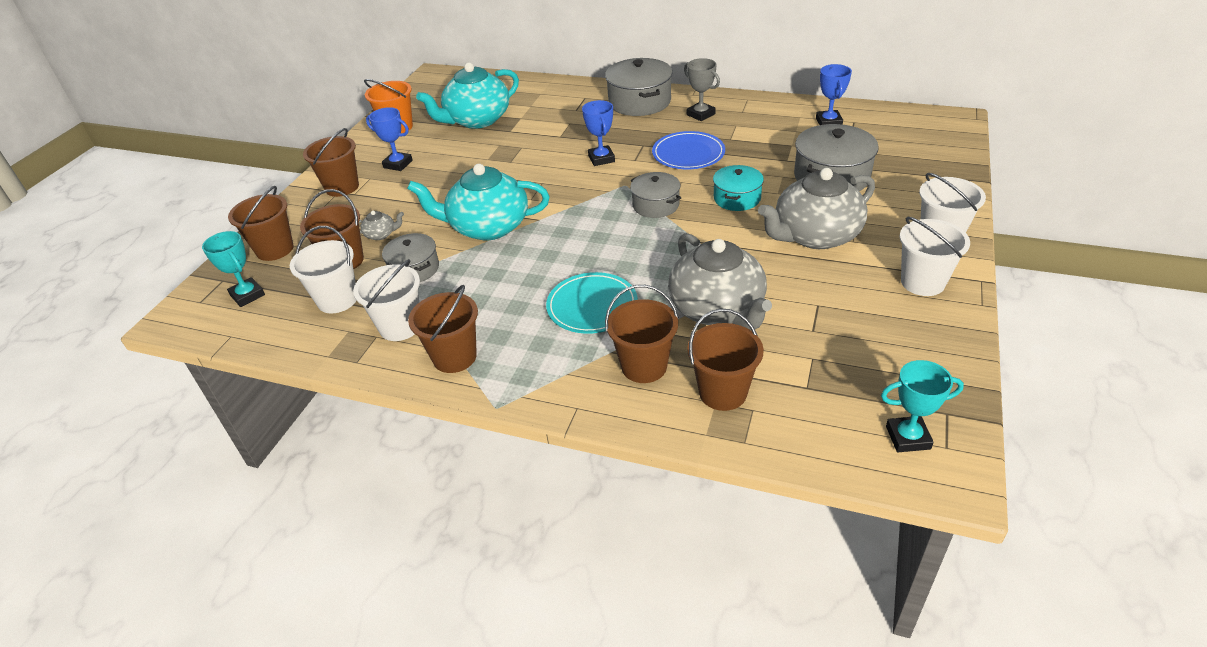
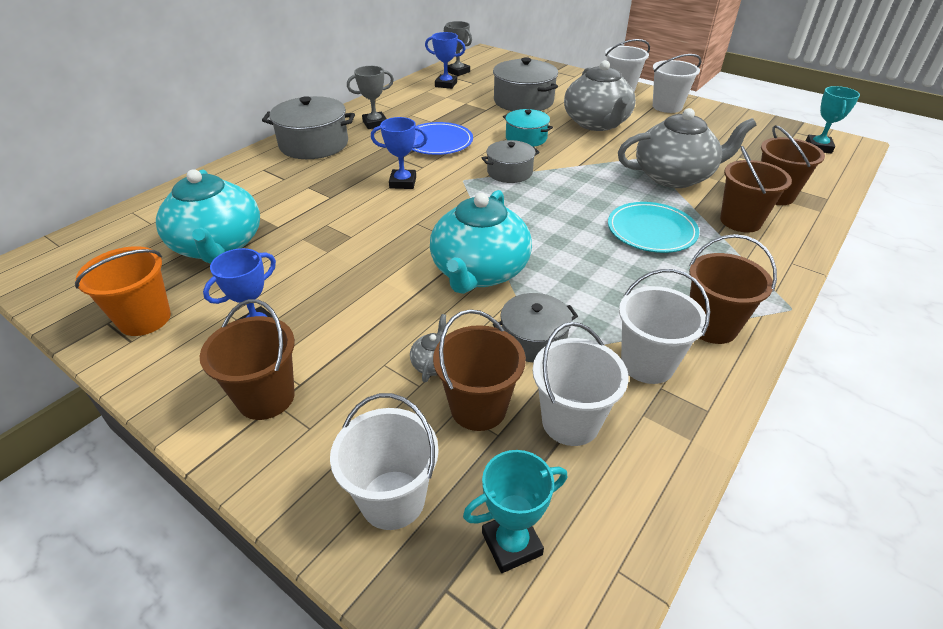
camera: 75 degrees left, 0 degrees up
brown bucket [228,186,294,261] -> white bucket [330,393,439,530]
none -> grey trophy [444,21,472,76]

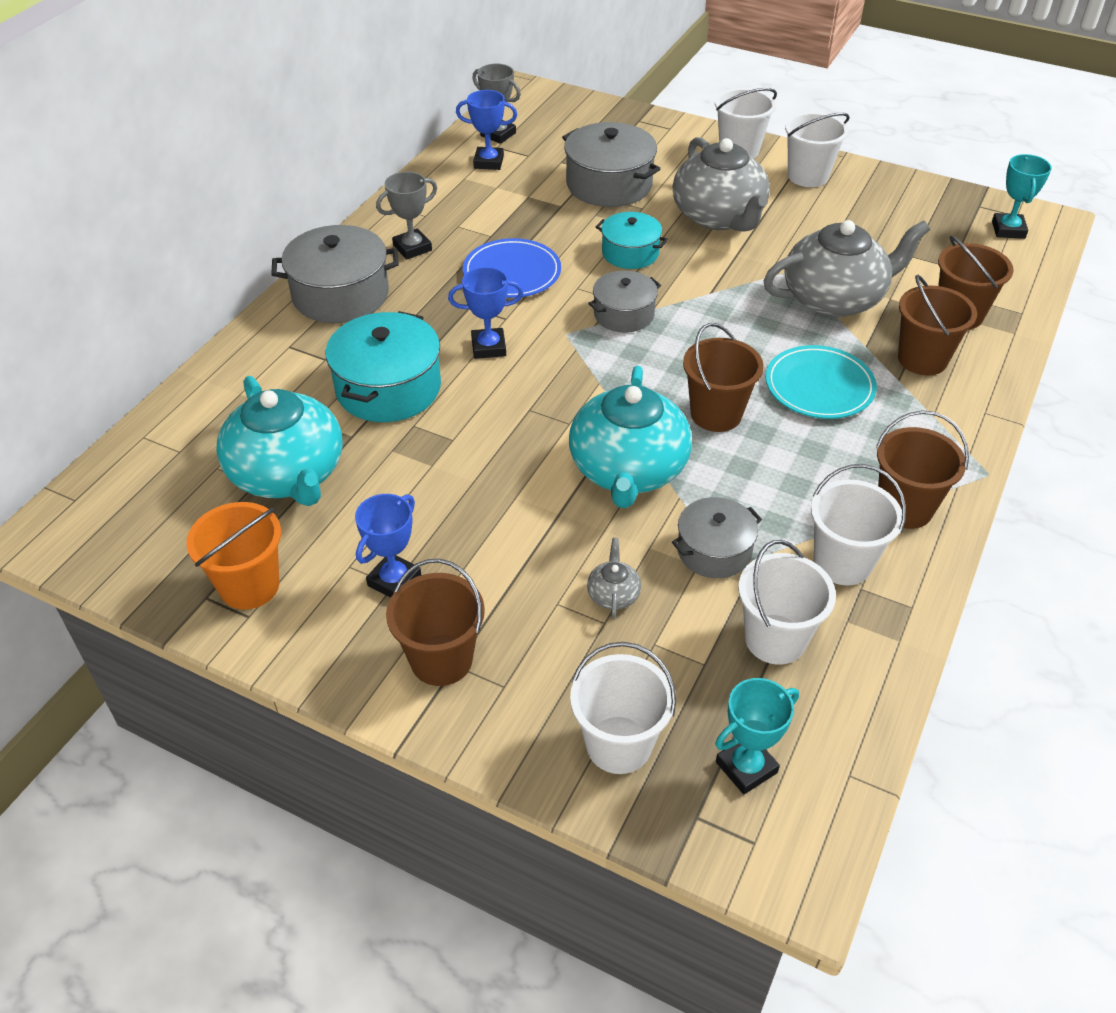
camera: 10 degrees left, 5 degrees up
brown bucket [433,309,526,431] -> brown bucket moved to [683,323,764,432]
none -> turquoise pot [326,311,441,422]

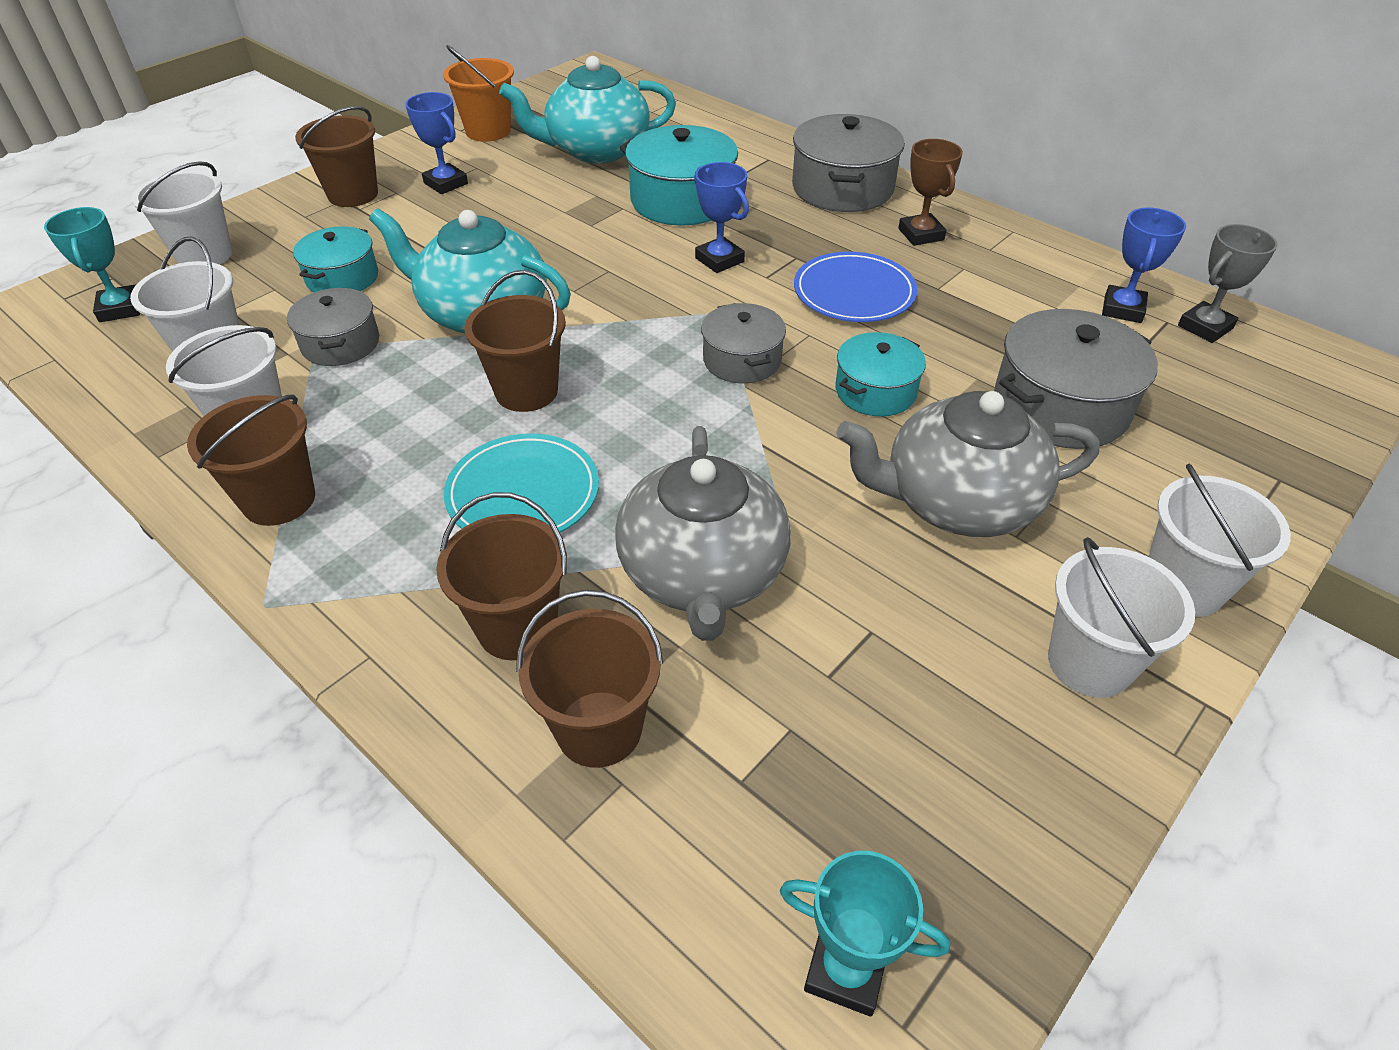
camera: 105 degrees right, 0 degrees up
grey trophy [376,172,437,259] -> brown trophy [898,139,963,246]
blue trophy [448,267,524,359] -> blue trophy turned 45 degrees counterclockwise [694,162,749,273]
grey teapot [587,538,641,619] -> turquoise pot [293,226,378,293]

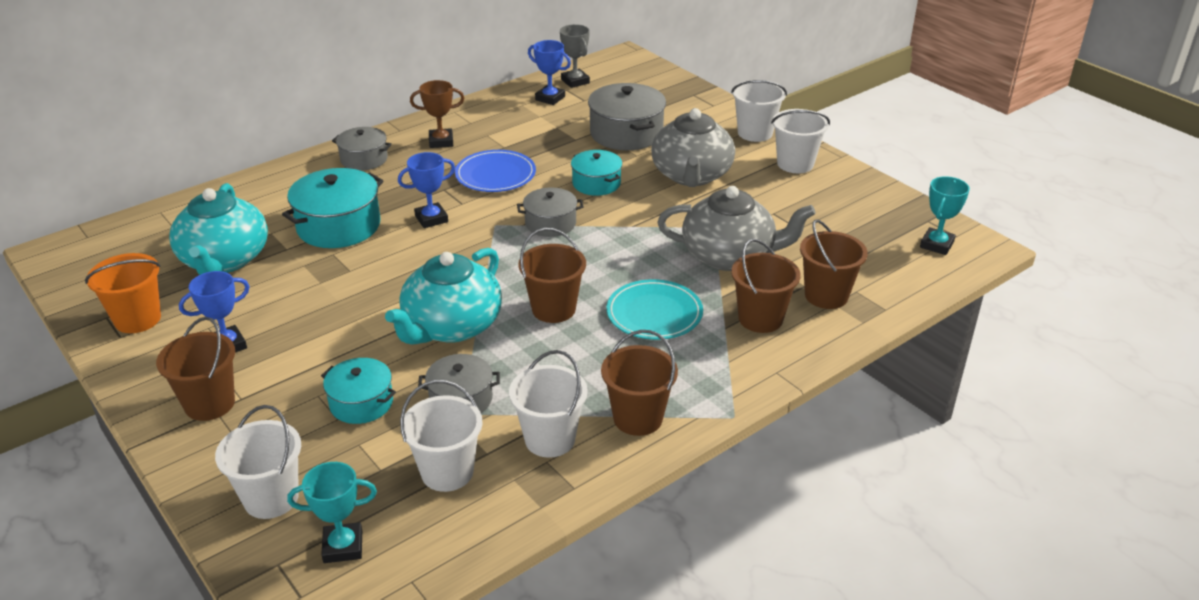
camera: 80 degrees left, 10 degrees down
grey pot [792,114,905,212] -> grey pot [332,127,392,171], size x0.62

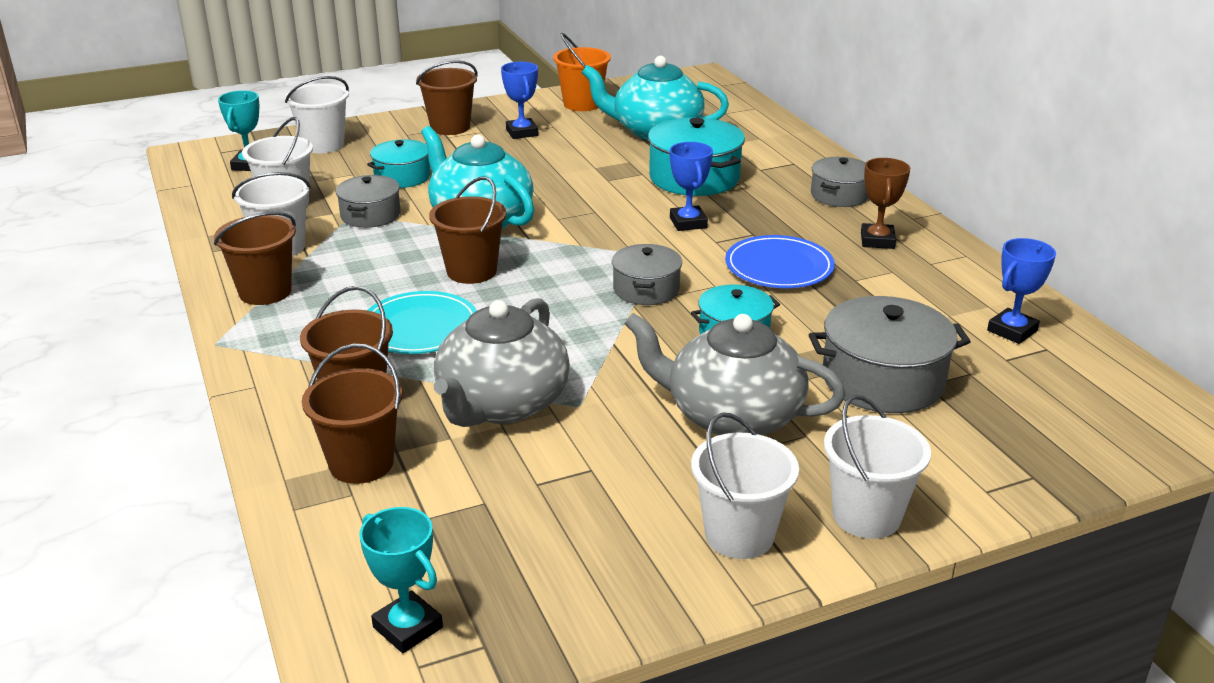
camera: 105 degrees right, 5 degrees down
grey trophy [560,24,590,88] -> none

